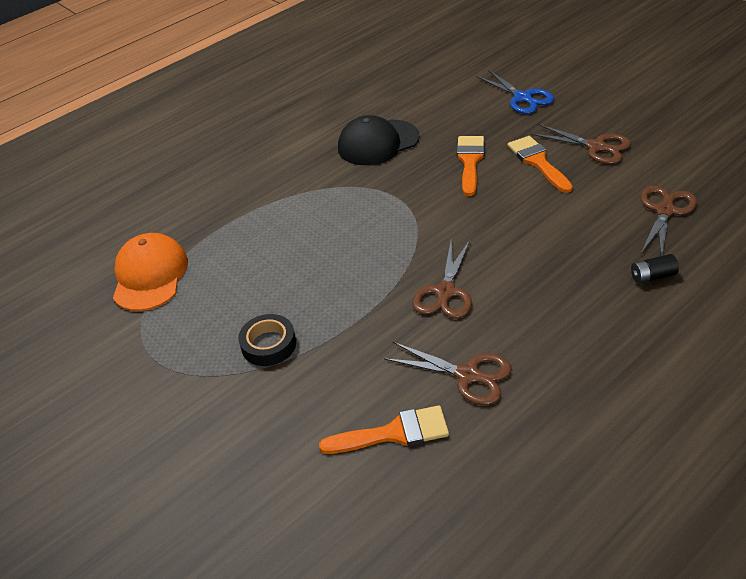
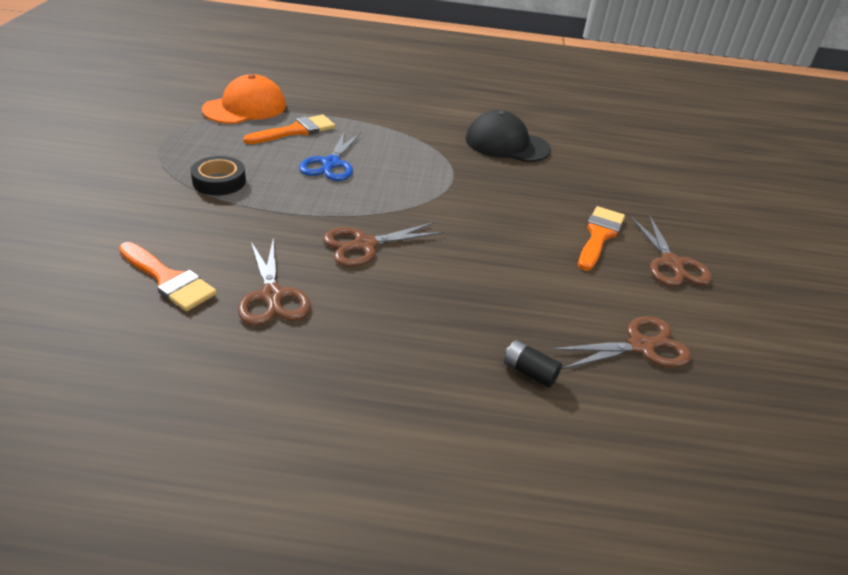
camera: 40 degrees right, 5 degrees down
orange brush [457,136,484,196] -> orange brush moved to [243,114,335,144]
blue scissors [477,70,554,114] -> blue scissors moved to [299,130,361,181]

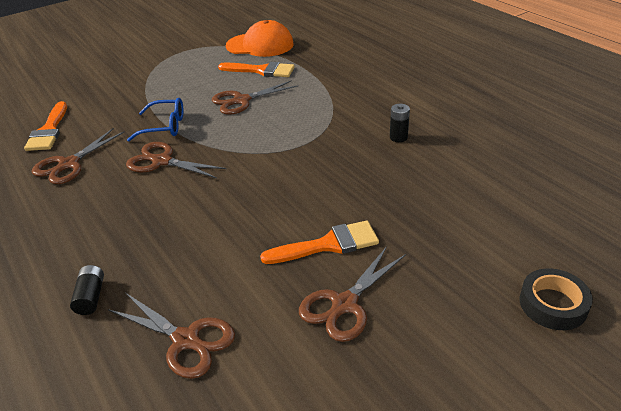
camera: 55 degrees right, 0 degrees up
black tape [191,156,246,195] -> black tape moved to [520,268,593,330]
blue scissors [299,130,361,181] -> brown scissors [212,80,298,115]
black cap [466,110,551,162] -> black battery [390,104,410,142]
none -> blue glasses [127,98,183,142]

